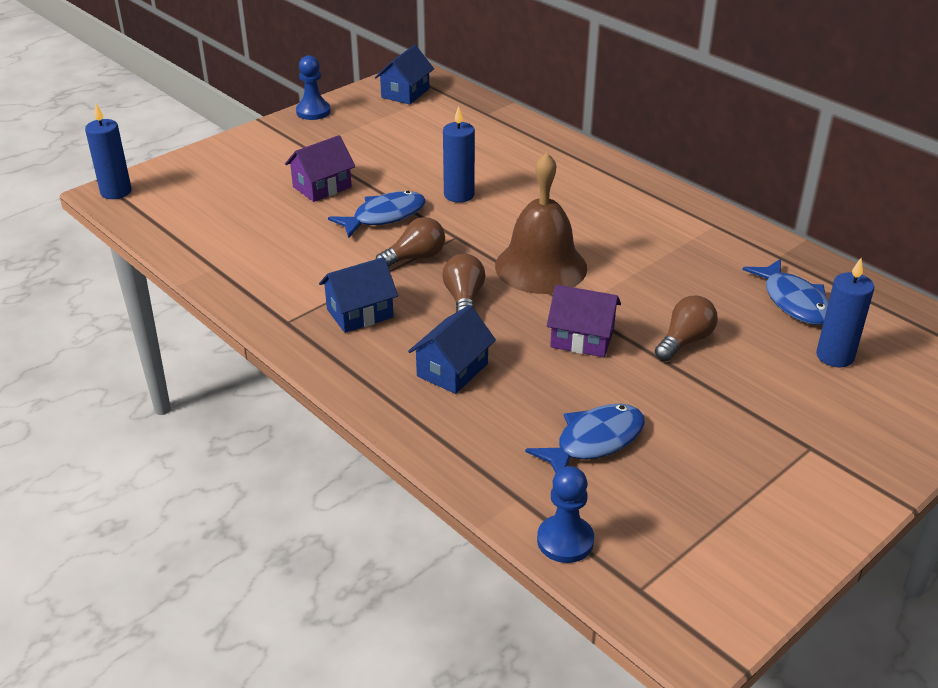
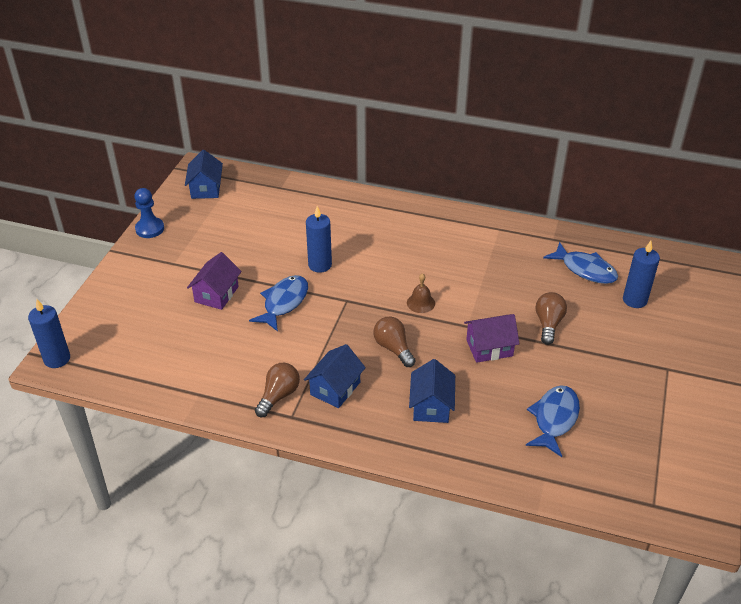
camera: 30 degrees left, 5 degrees up
brown light bulb [376,217,445,267] -> brown light bulb moved to [255,363,300,417]
brown bell [495,152,587,294] -> brown bell [407,273,435,313], size x0.42
blue pawn [537,466,594,563] -> none

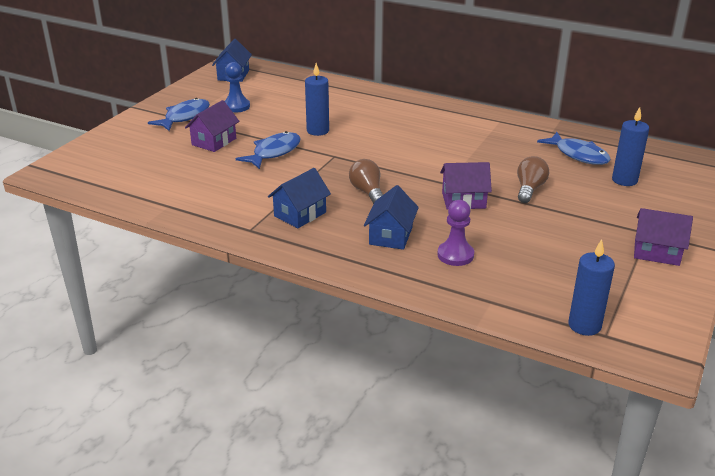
camera: 10 degrees right, 10 degrees down
blue candle [28,299,70,368] -> blue candle moved to [568,239,615,336]
blue pawn [134,188,164,238] -> blue pawn moved to [225,62,250,113]
brown light bulb [255,363,300,417] -> none
brown bell [407,273,435,313] -> none
blue fish [526,385,580,457] -> blue fish moved to [148,98,210,131]
none -> purple pawn [437,200,474,266]
none -> purple house [634,208,693,266]

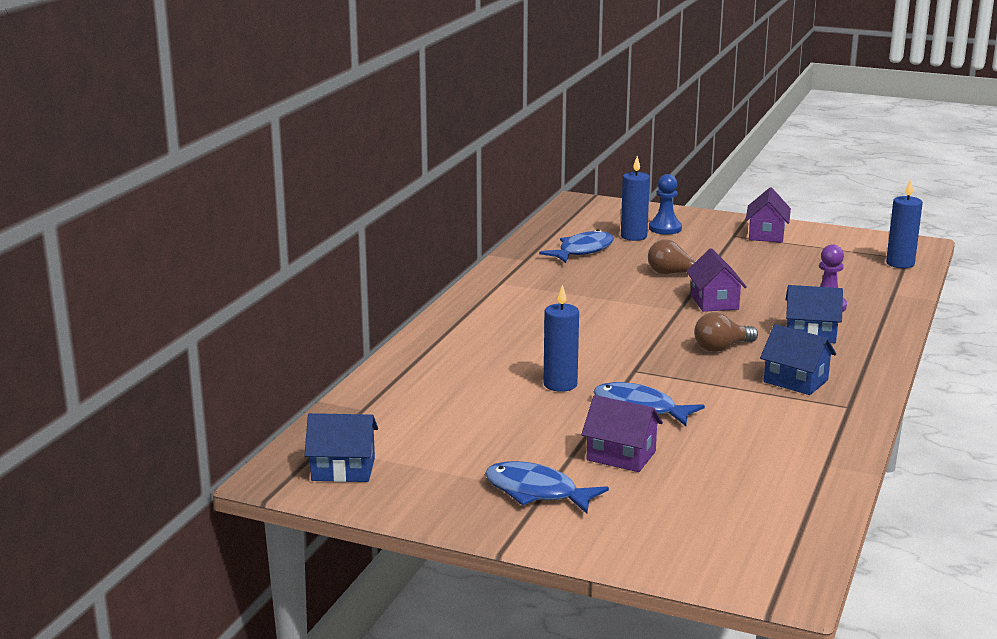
camera: 95 degrees left, 10 degrees down
blue pawn [225,62,250,113] -> blue pawn moved to [649,174,682,234]

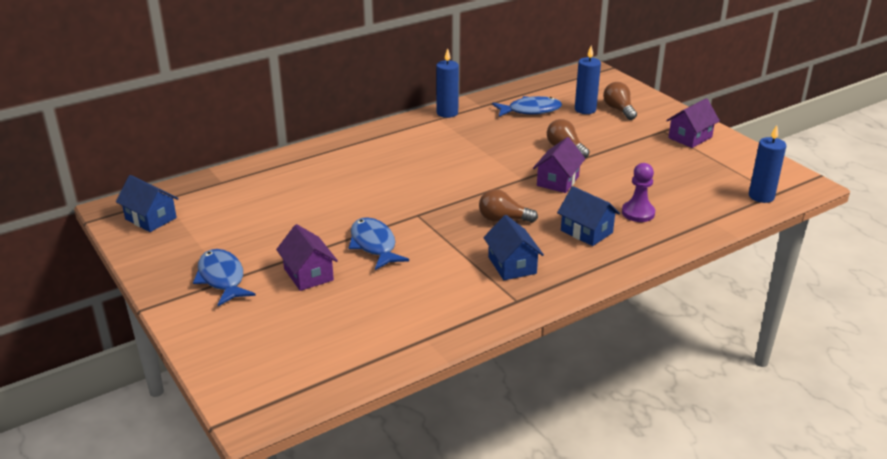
camera: 35 degrees right, 10 degrees up
blue candle [543,285,579,392] -> blue candle moved to [436,48,459,118]
blue pawn [649,174,682,234] -> brown light bulb [603,82,637,120]

